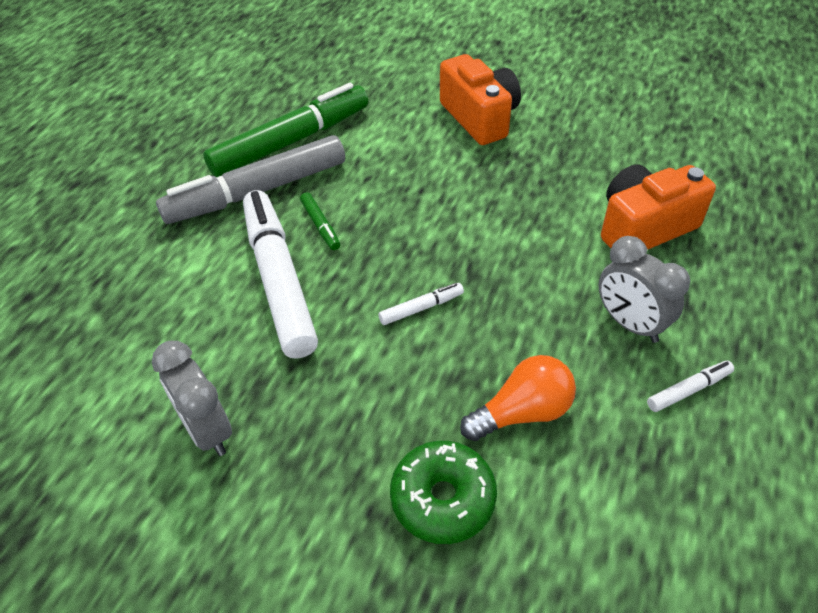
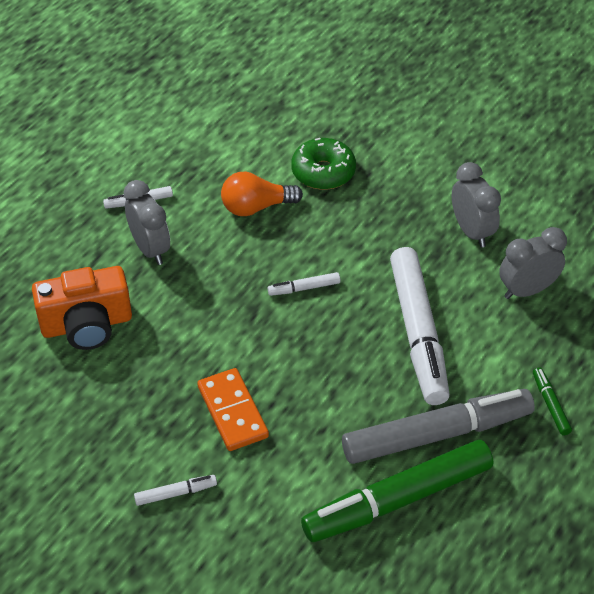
camera: 170 degrees left, 0 degrees up
green marker [300,192,340,250] -> green marker moved to [533,367,572,435]
orange camera [440,54,521,145] -> white marker [134,475,217,506]
none -> orange domino [197,368,269,451]
none -> grey clock [499,227,567,299]

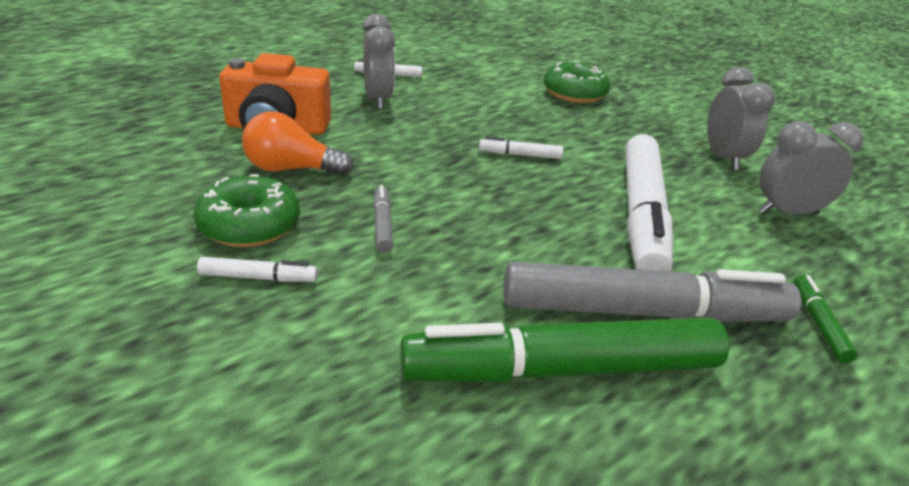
camera: 15 degrees right, 15 degrees down
orange domino [197,368,269,451] -> grey marker [373,185,393,253]
orange light bulb [221,172,303,216] -> orange light bulb moved to [242,111,354,176]
none -> green donut [194,174,300,247]

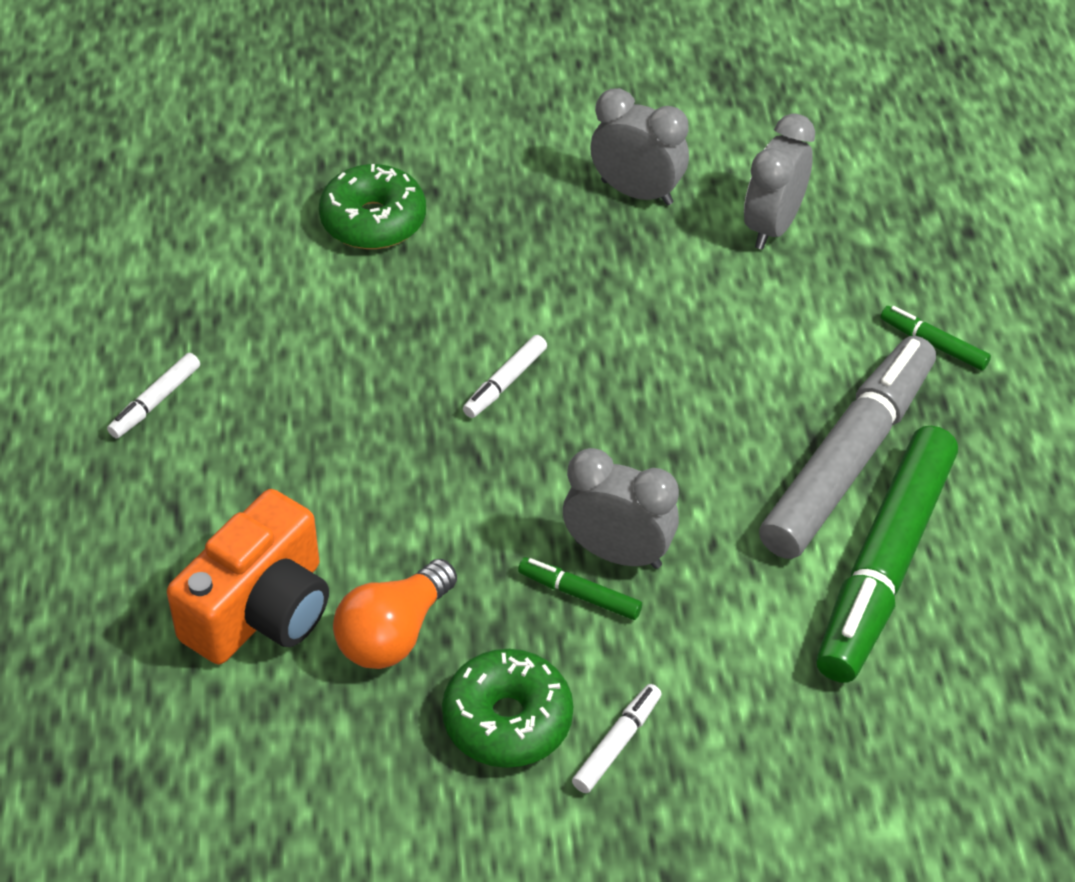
camera: 55 degrees left, 15 degrees up
grey clock [363,14,395,110] -> grey clock moved to [563,448,679,569]
grey marker [373,185,393,253] -> green marker [518,557,642,620]
white marker [625,134,673,272] -> none

